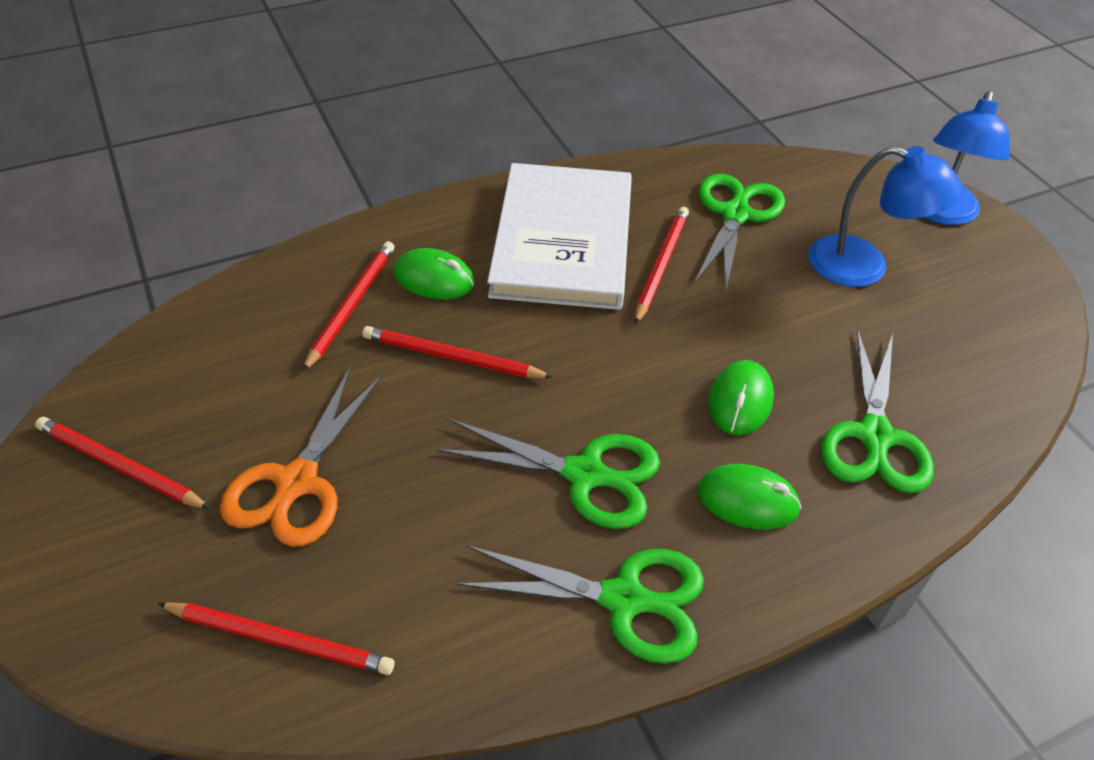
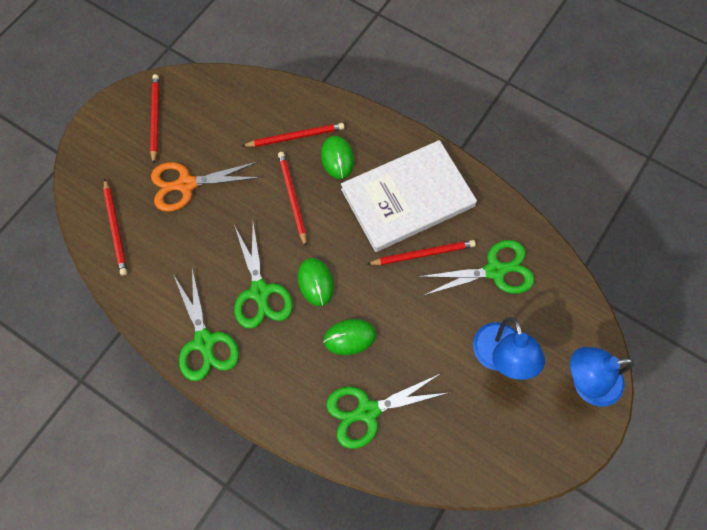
camera: 60 degrees right, 20 degrees up
green mouse [697,464,802,529] -> green mouse moved to [298,258,334,306]

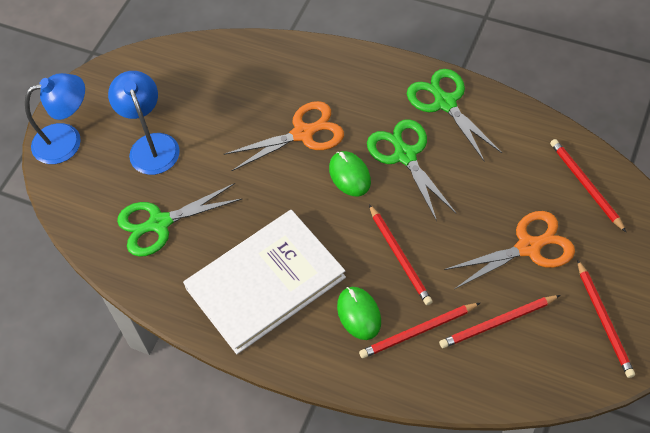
camera: 175 degrees right, 10 degrees down
green mouse [323,319,376,355] -> orange scissors [223,101,344,171]
green scissors [326,374,447,449] -> none
red pencil [367,240,476,265] -> red pencil moved to [439,295,560,348]

